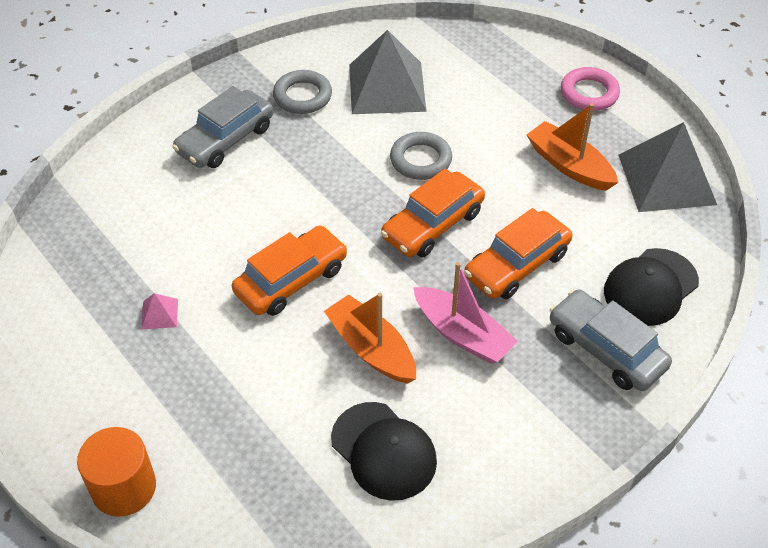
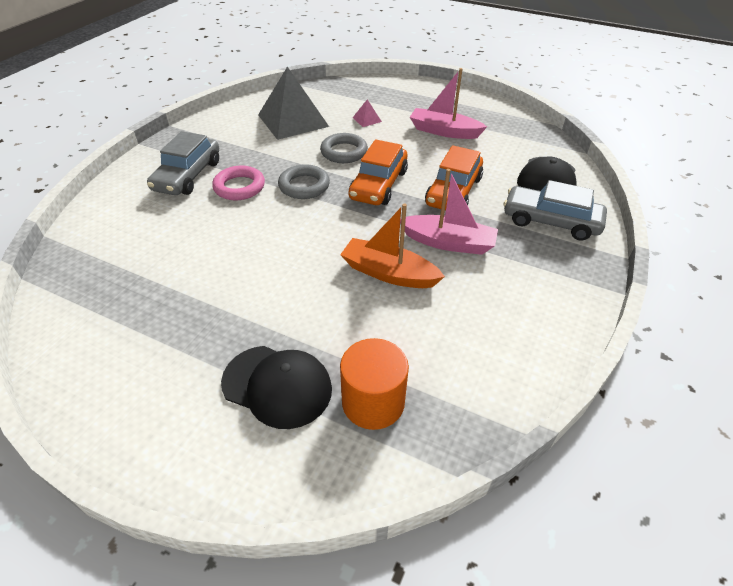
camera: 25 degrees left, 5 degrees down
orange cylinder [77,427,156,517] -> orange cylinder moved to [340,338,409,430]
pink pyramid [141,293,178,330] -> pink pyramid moved to [353,99,382,127]
orange car [232,226,348,316] -> none
grey ring [273,70,332,114] -> grey ring moved to [278,164,330,199]
black cap [331,402,437,501] -> black cap moved to [221,346,332,429]
orange boat [526,103,618,191] -> pink boat [410,68,487,139]
pink ring [561,67,620,111] -> pink ring moved to [212,166,265,200]
grey pyramid [618,122,717,212] -> none

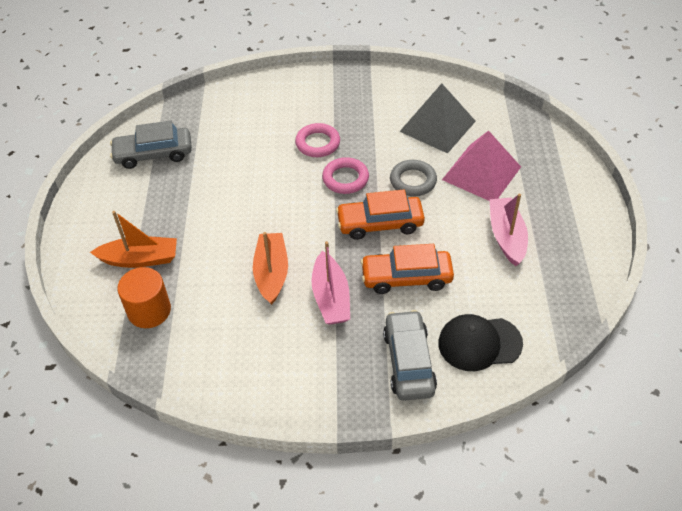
camera: 65 degrees right, 5 degrees up
grey car [147,131,219,195] -> grey car moved to [110,121,192,169]
black cap [221,346,332,429] -> orange boat [90,211,177,268]
grey ring [278,164,330,199] -> pink ring [322,157,369,194]
pink pyramid [353,99,382,127] -> pink pyramid [442,130,521,201], size x2.50

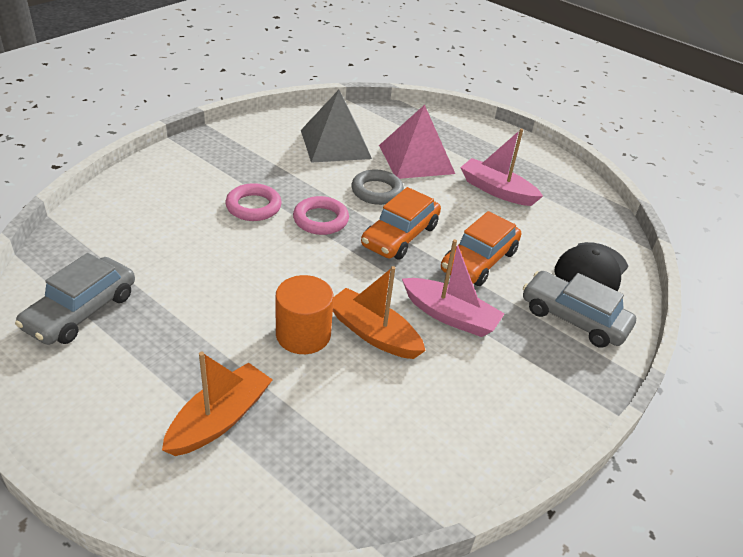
camera: 55 degrees left, 10 degrees down
orange cylinder [117,267,171,328] -> orange cylinder moved to [276,275,334,354]

